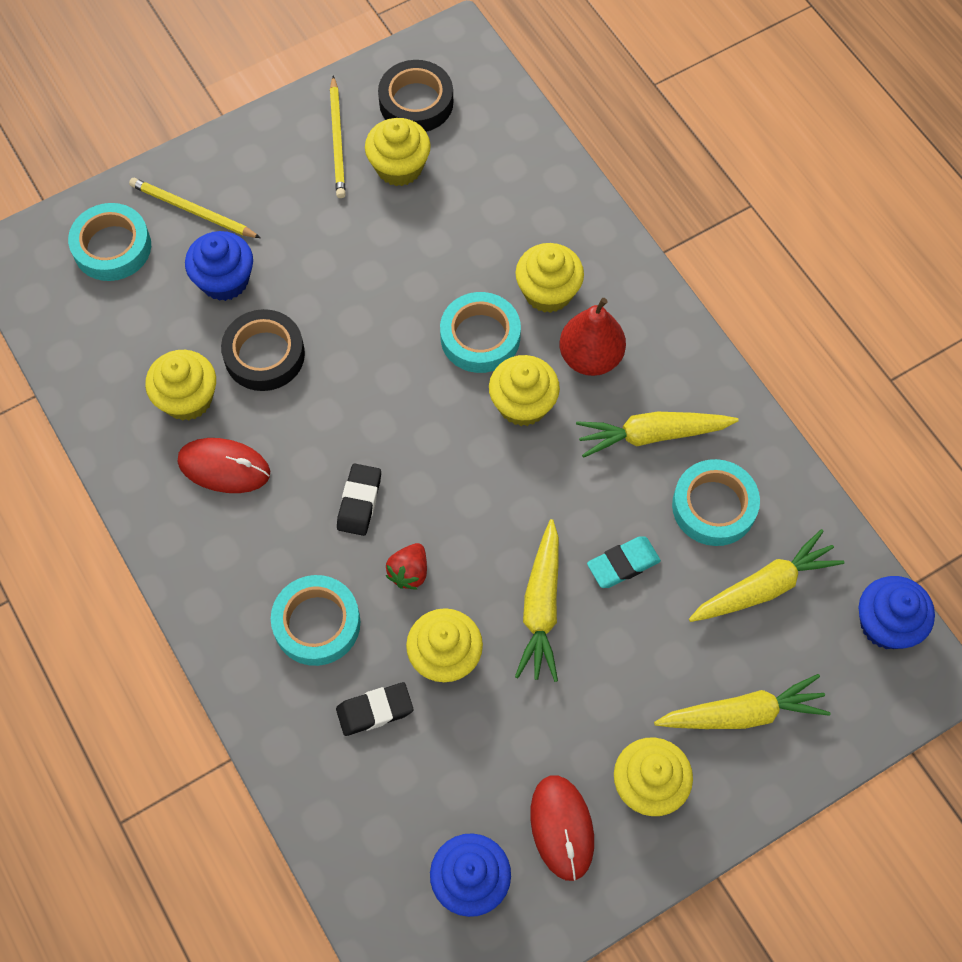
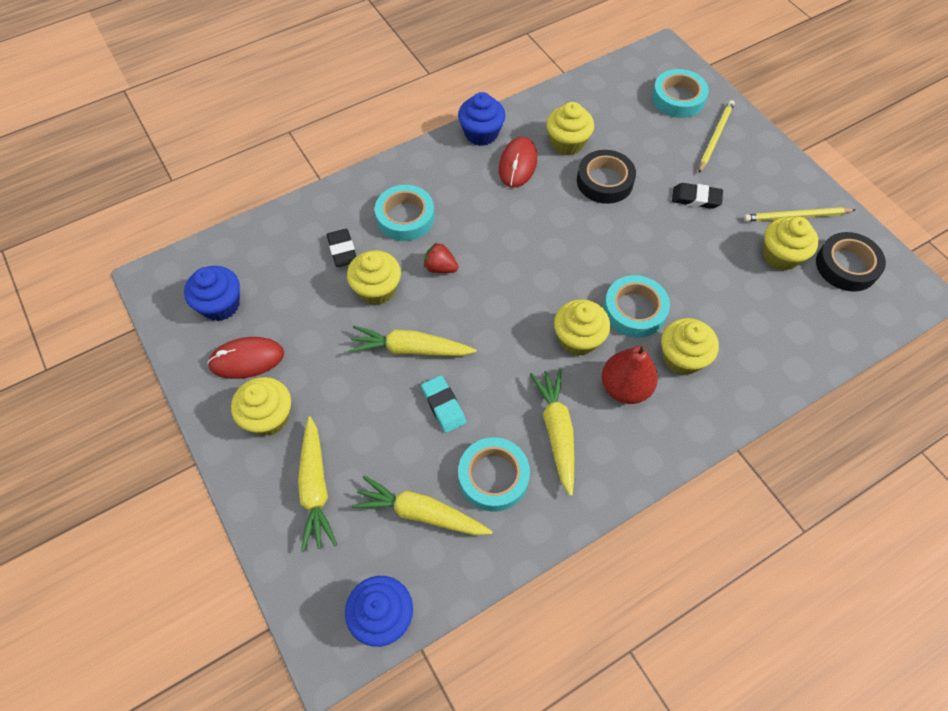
camera: 90 degrees right, 5 degrees down
blue cupcake [185,231,253,301] -> blue cupcake moved to [458,92,506,146]
black eraser [337,464,381,536] -> black eraser moved to [672,183,723,209]
yellow carrot [689,529,844,622] -> yellow carrot turned 135 degrees clockwise [352,475,493,535]

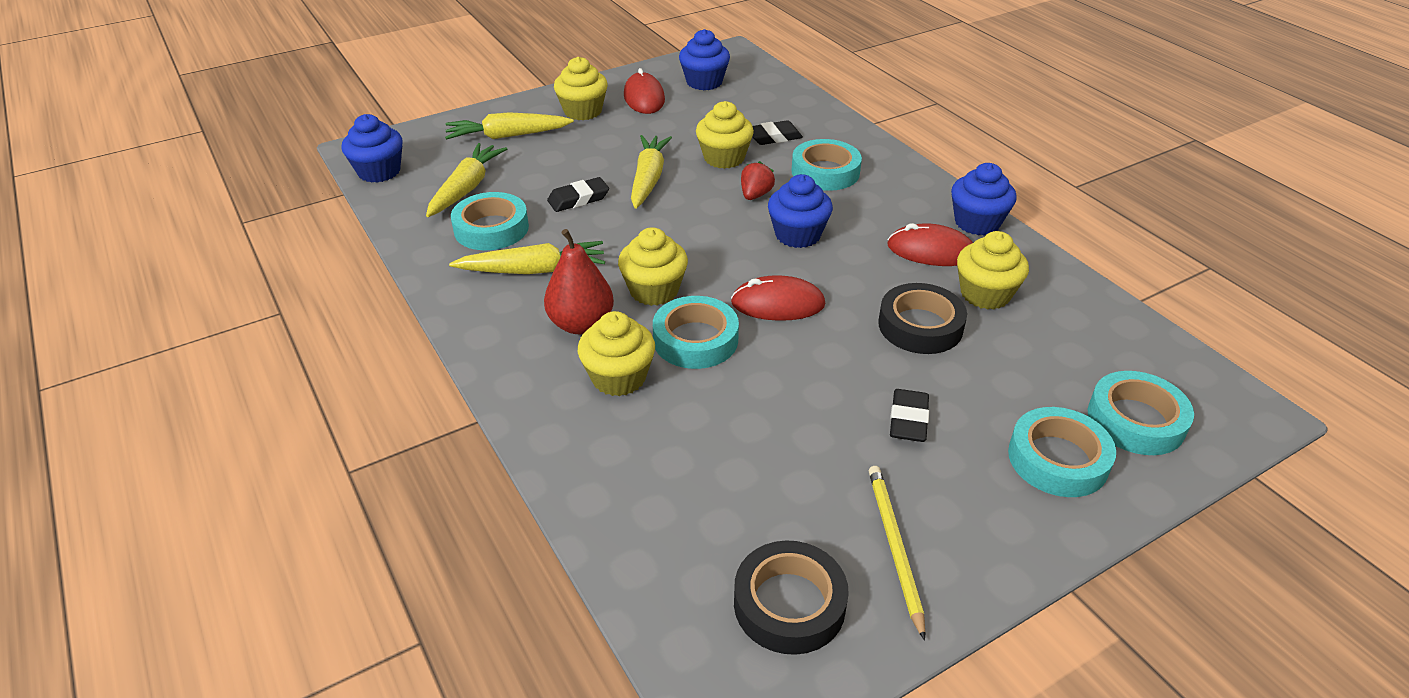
camera: 90 degrees right, 20 degrees down
turquoise eraser [421,375,466,433] -> black eraser [547,177,609,212]
yellow pencil [699,100,735,173] -> turquoise tape [1008,407,1116,497]
yellow cupcake [763,217,819,271] -> none
none -> red mouse [731,275,825,321]
none -> blue cupcake [768,174,833,248]

